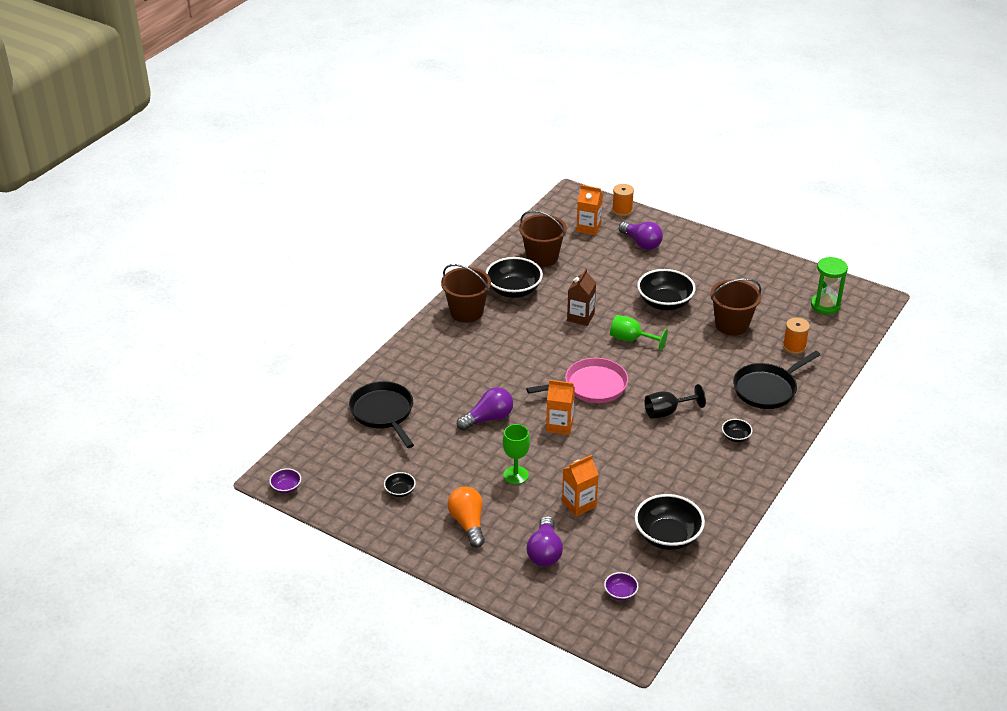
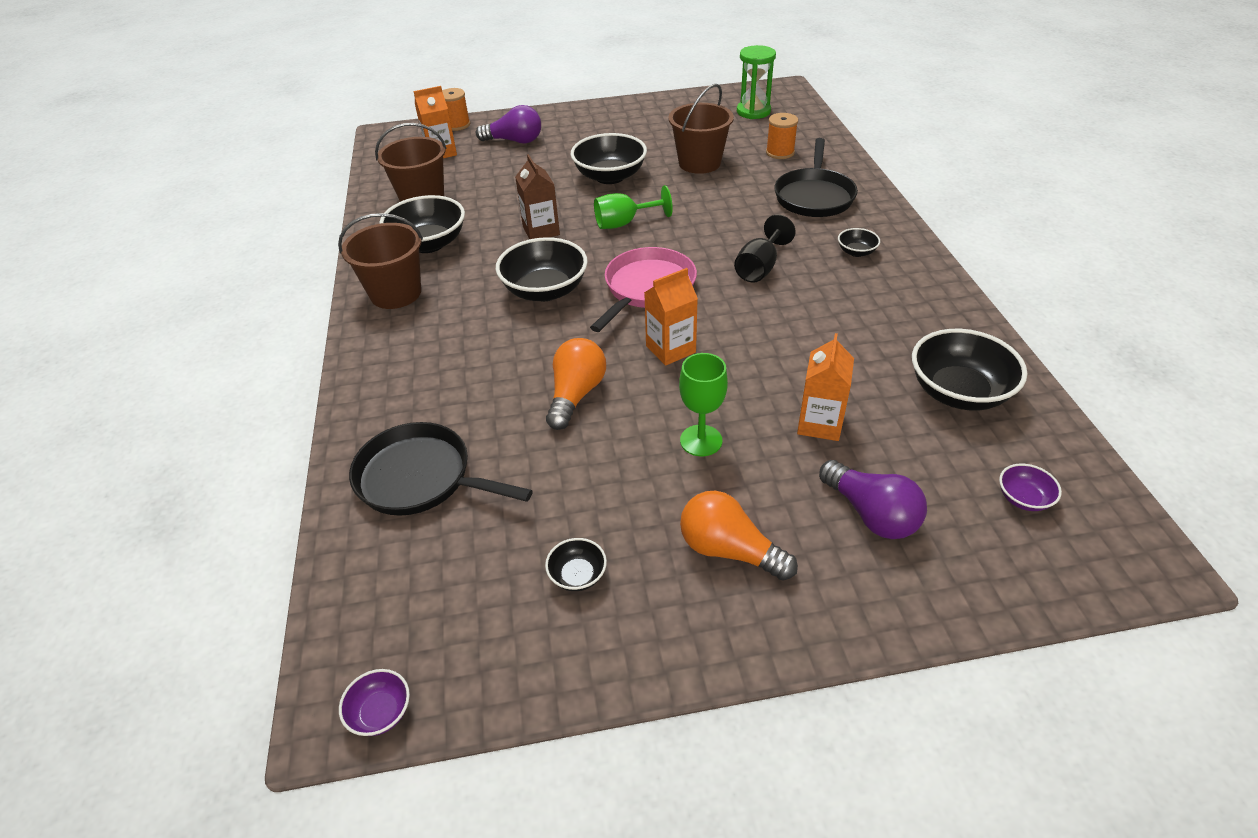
camera: 40 degrees left, 5 degrees up
purple light bulb [457,387,513,431] -> orange light bulb [546,338,606,430]
none -> black bowl [496,237,588,301]

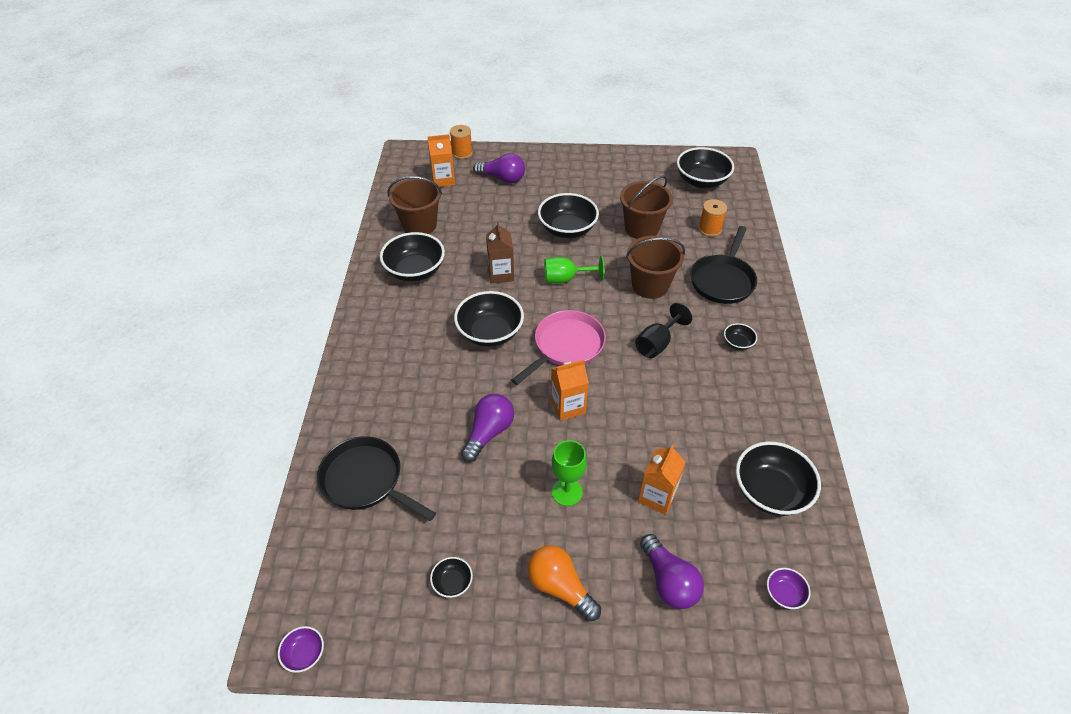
camera: 10 degrees right, 5 degrees up
brown bucket [338,213,423,309] -> brown bucket moved to [626,236,685,299]
orange light bulb [546,338,606,430] -> purple light bulb [461,394,514,462]
green hourglass [737,45,776,119] -> black bowl [677,147,734,188]

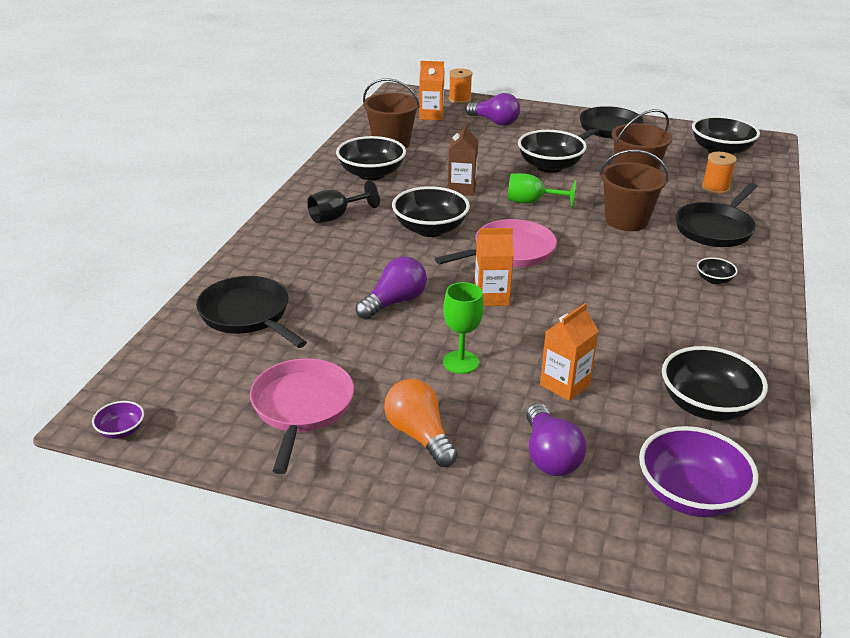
camera: 15 degrees right, 15 degrees down
black bowl [430,557,473,598] -> pink pan [250,358,354,474]
black goblet [635,303,692,358] -> black goblet moved to [307,180,380,223]
purple bowl [767,568,811,609] -> purple bowl [639,426,758,517], size x2.11
none -> black pan [579,106,644,140]

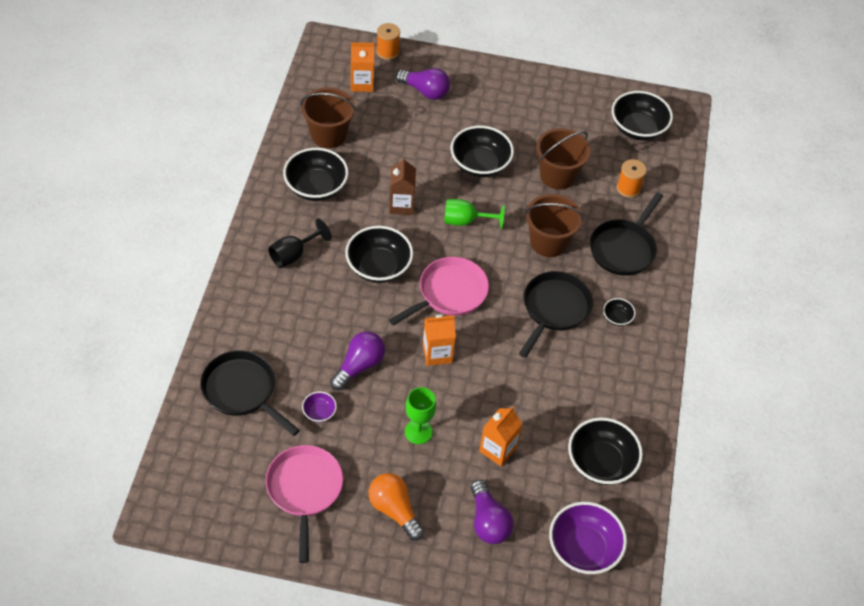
camera: 10 degrees left, 20 degrees up
purple bowl [92,401,144,439] -> purple bowl moved to [302,391,337,422]
black pan [579,106,644,140] -> black pan moved to [519,271,593,358]

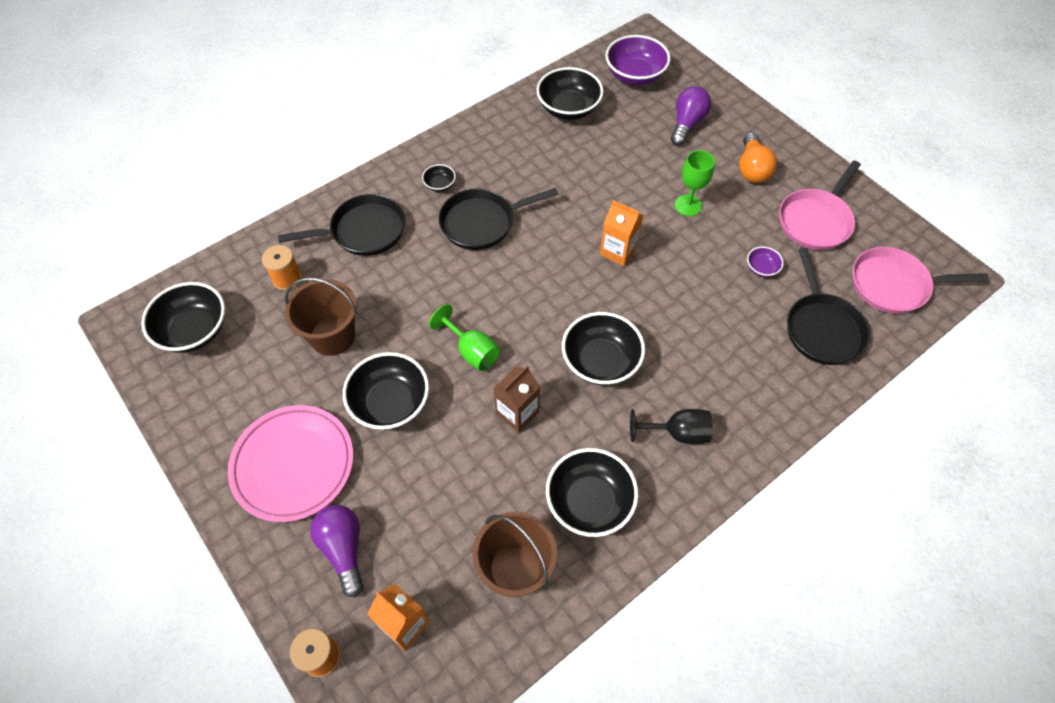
camera: 135 degrees left, 5 degrees up
purple light bulb [330,331,385,390] -> none
pink pan [389,257,489,326] -> pink pan moved to [852,247,989,314]
orange carton [479,406,523,466] -> none
brown bucket [525,194,583,257] -> none
none -> pink plate [228,405,354,522]

